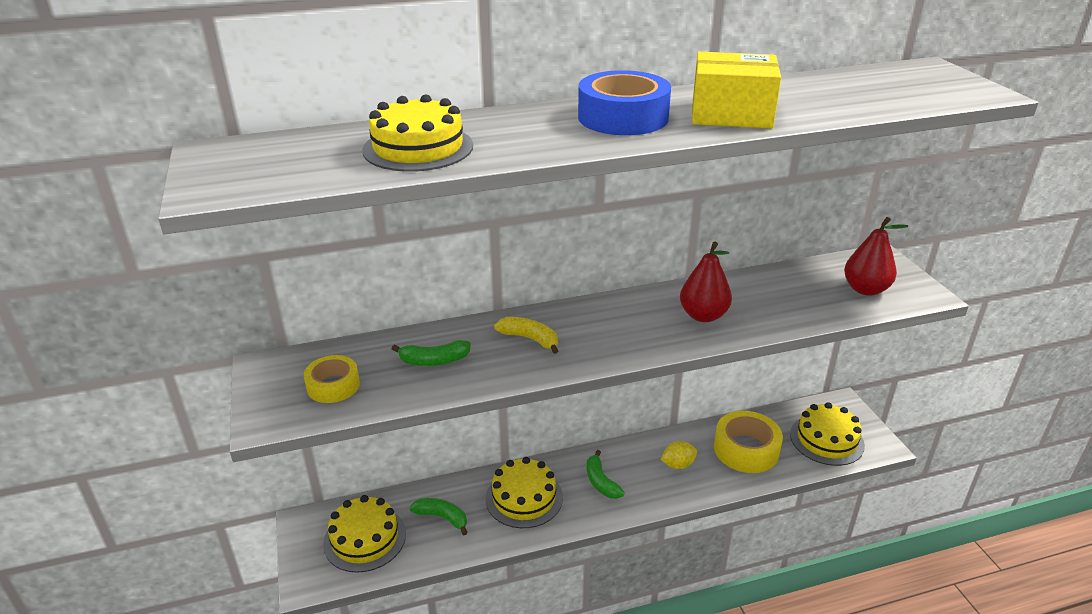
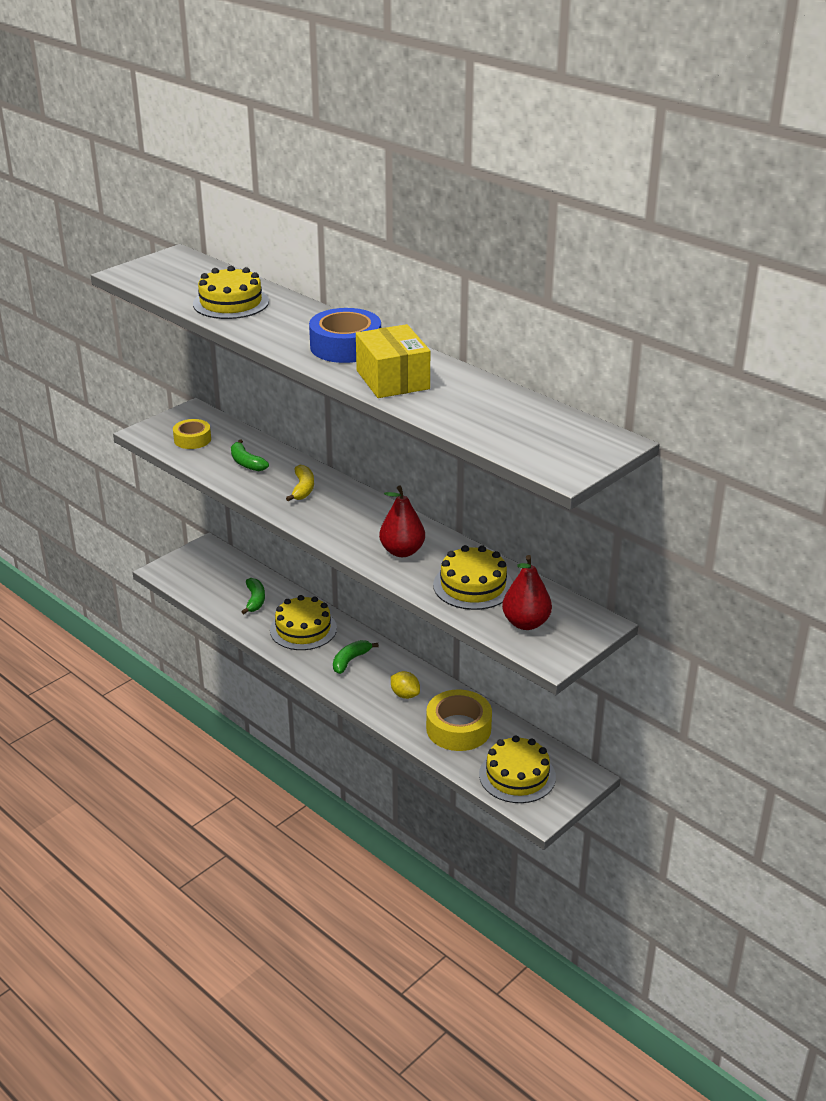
camera: 60 degrees right, 0 degrees up
yellow cake [323,495,406,573] -> yellow cake moved to [433,545,513,610]

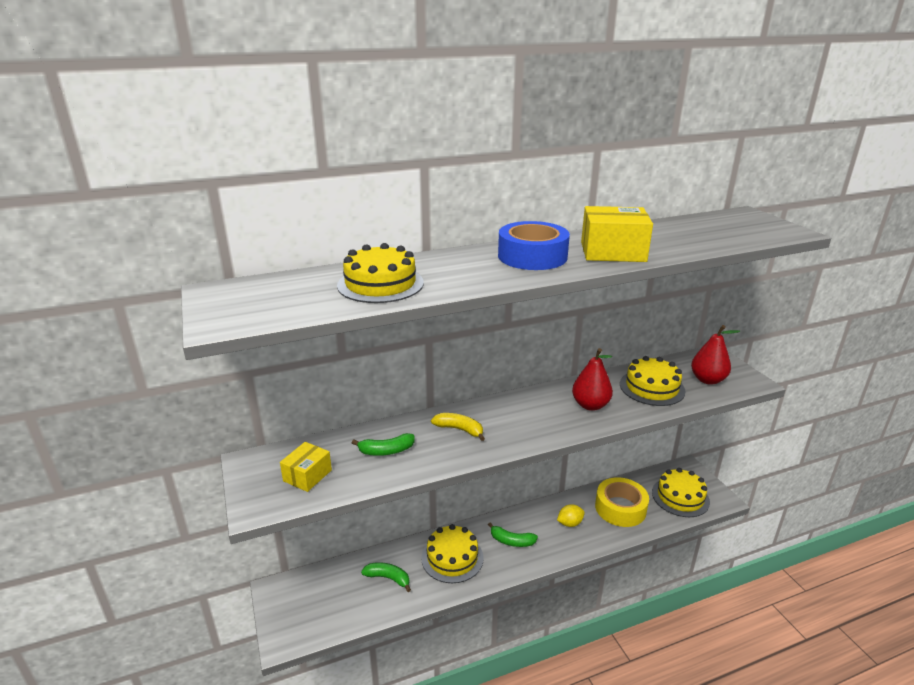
camera: 65 degrees left, 5 degrees down
yellow tape [173,419,211,449] -> yellow box [280,442,332,492]
green banana [333,640,379,674] -> green banana turned 45 degrees counterclockwise [488,522,538,547]

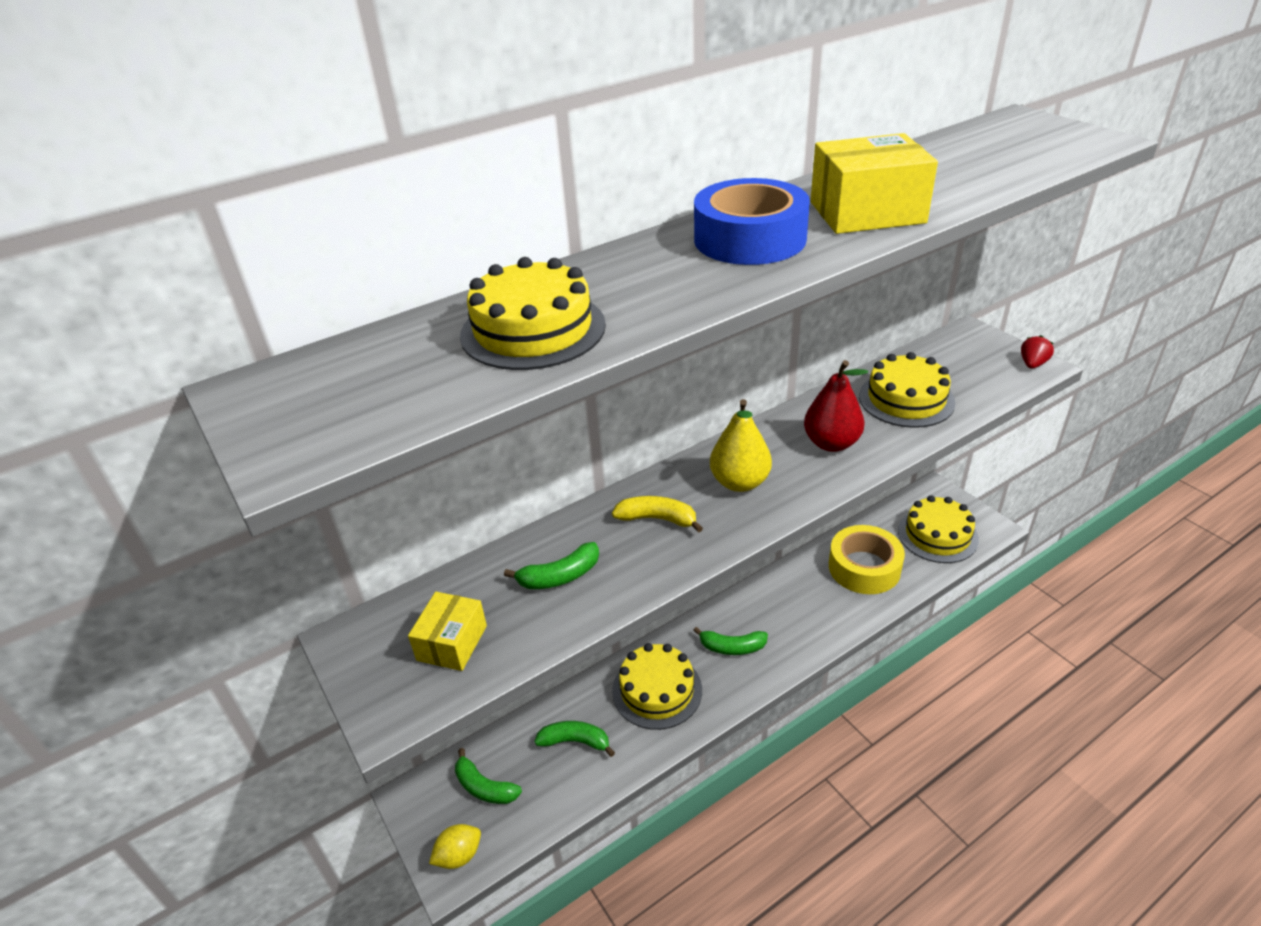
camera: 10 degrees left, 10 degrees up
yellow lemon [557,504,585,527] -> yellow lemon moved to [429,824,481,869]
red pear [691,325,740,385] -> none
none -> green banana [455,748,522,804]
none -> yellow pear [710,399,772,492]
none -> red strawberry [1021,335,1054,369]

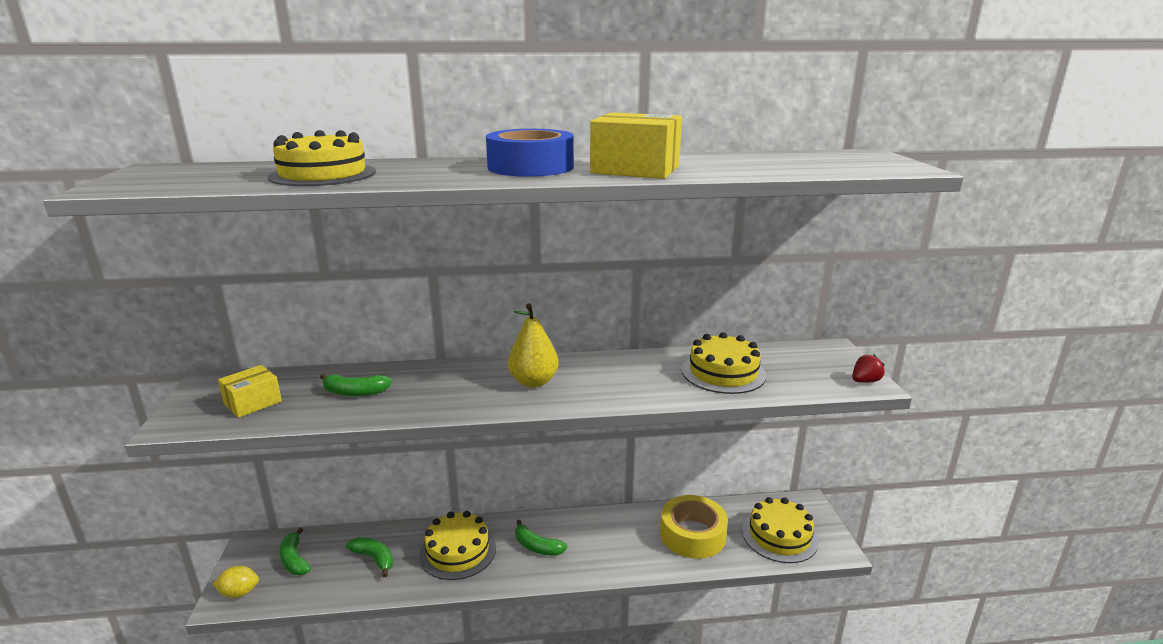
camera: 25 degrees right, 15 degrees down
yellow banana [612,496,703,533] -> none
red pear [804,360,868,452] -> none

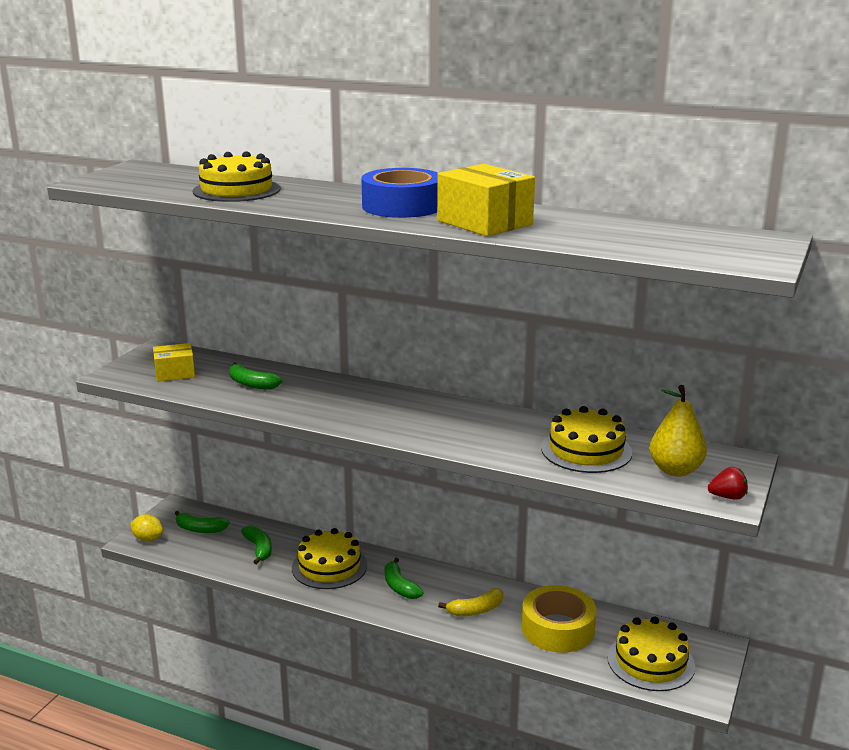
camera: 30 degrees right, 0 degrees up
green banana [279,528,311,575] -> green banana turned 75 degrees counterclockwise [174,511,230,533]
yellow pear [508,303,559,388] -> yellow pear moved to [650,385,707,476]
none -> yellow banana [438,588,503,616]

